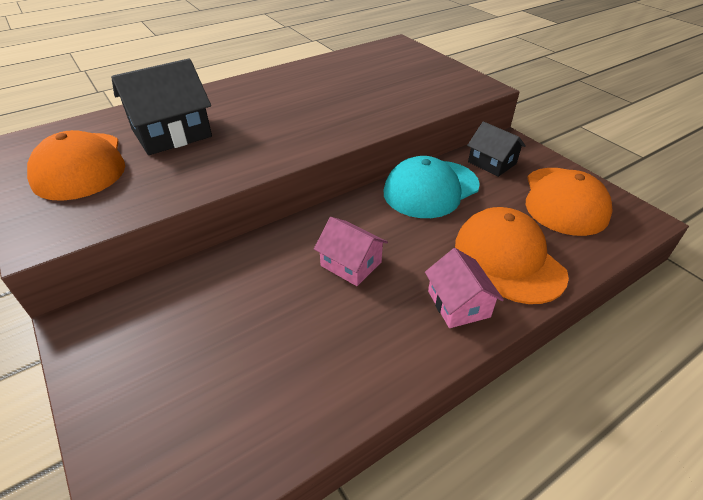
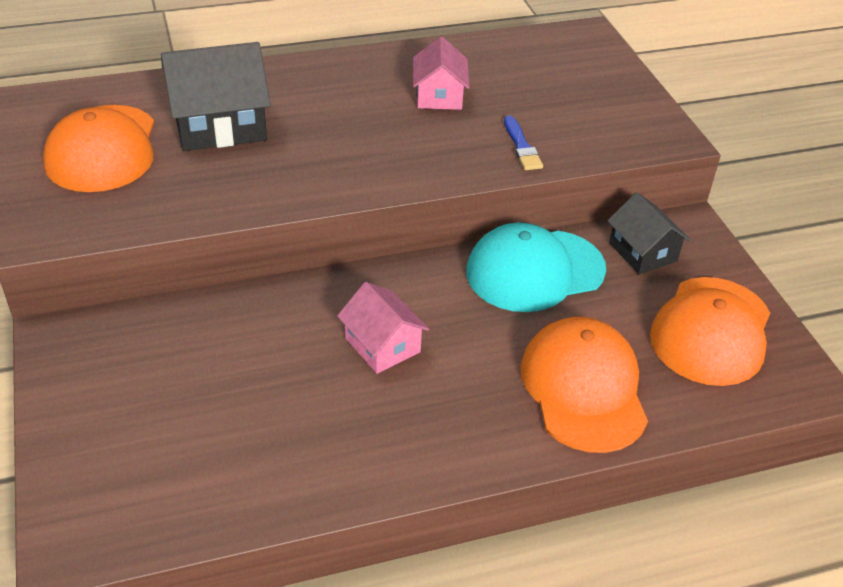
camera: 15 degrees right, 0 degrees up
pink house [425,248,504,328] -> pink house moved to [413,37,470,110]
none -> blue brush [504,115,543,170]

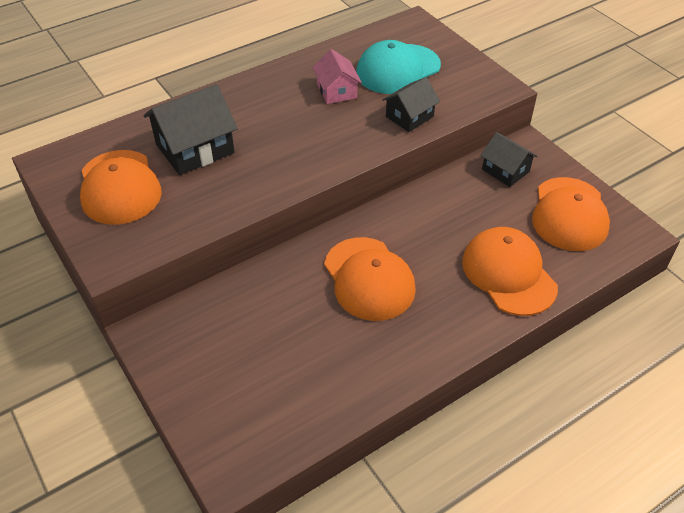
camera: 15 degrees left, 5 degrees up
pink house [337,282,429,374] -> orange cap [324,237,416,321]
turquoise cap [466,222,606,312] -> turquoise cap moved to [356,40,441,94]
blue brush [504,115,543,170] -> black house [382,77,440,132]

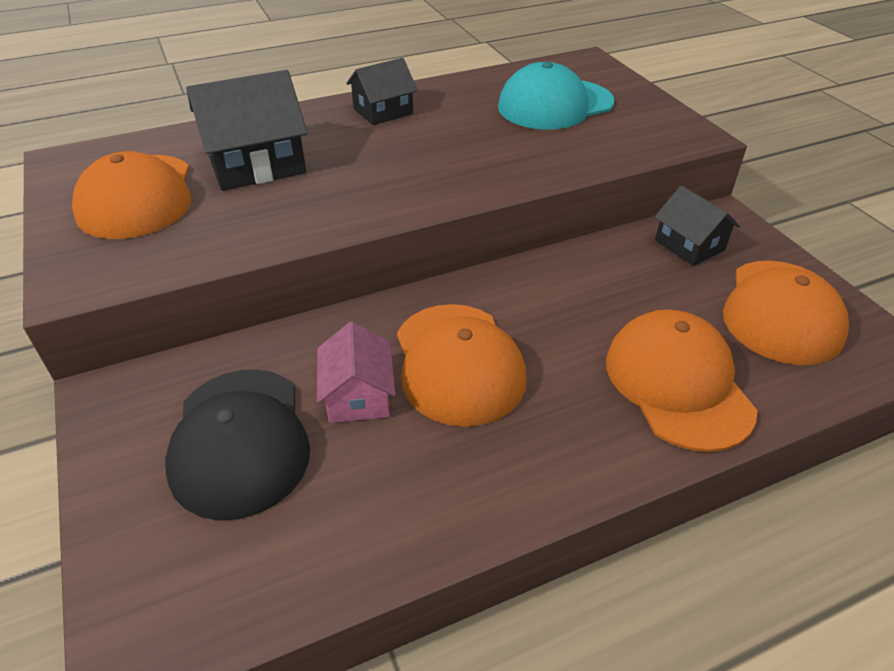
camera: 10 degrees right, 5 degrees down
pink house [312,49,362,104] -> pink house moved to [317,322,396,423]
black house [382,77,440,132] -> black house moved to [346,58,418,125]
none -> black cap [165,369,310,520]

